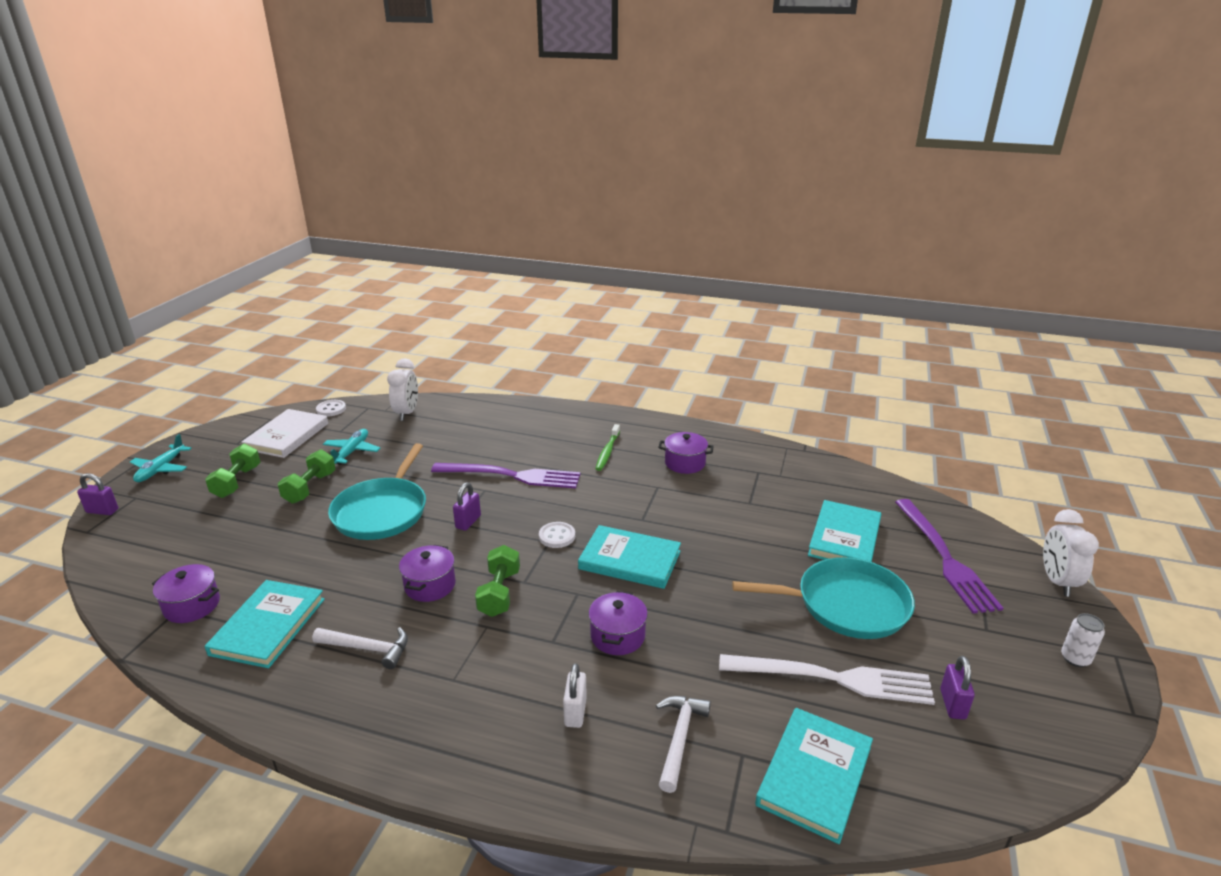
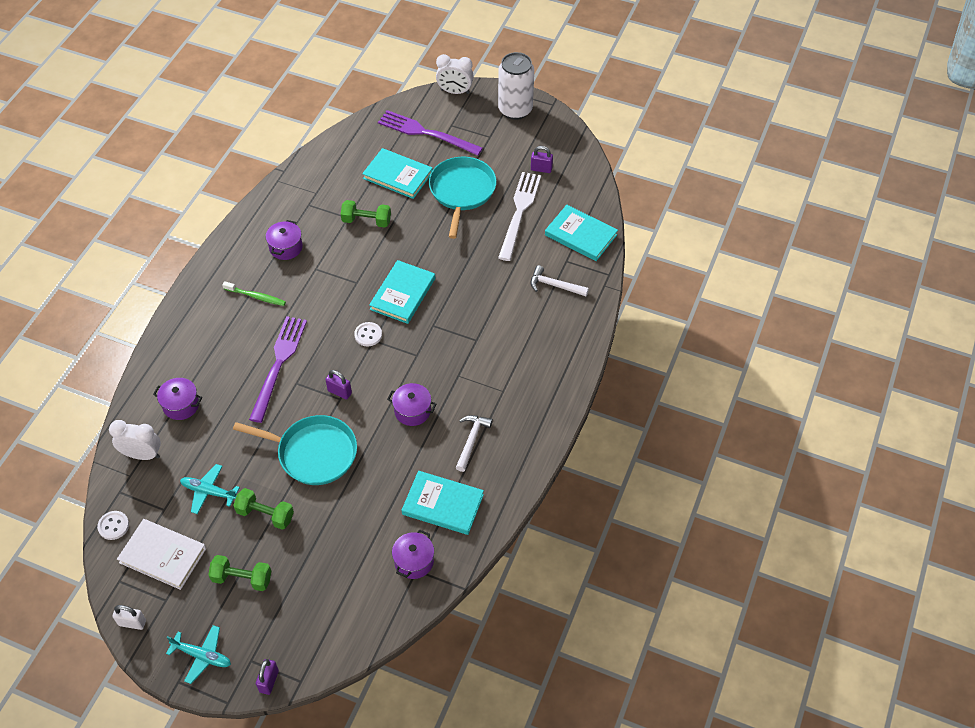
camera: 85 degrees left, 25 degrees up
green dumbbell [475,545,520,617] -> green dumbbell moved to [341,200,391,228]
white padlock [563,663,587,728] -> white padlock moved to [113,605,146,630]
purple pot [588,591,648,655] -> purple pot moved to [153,378,202,420]
purple fork [895,499,1003,614] -> purple fork turned 150 degrees counterclockwise [378,110,483,156]
white can [1061,613,1105,667] -> white can [498,52,534,120], size x2.29

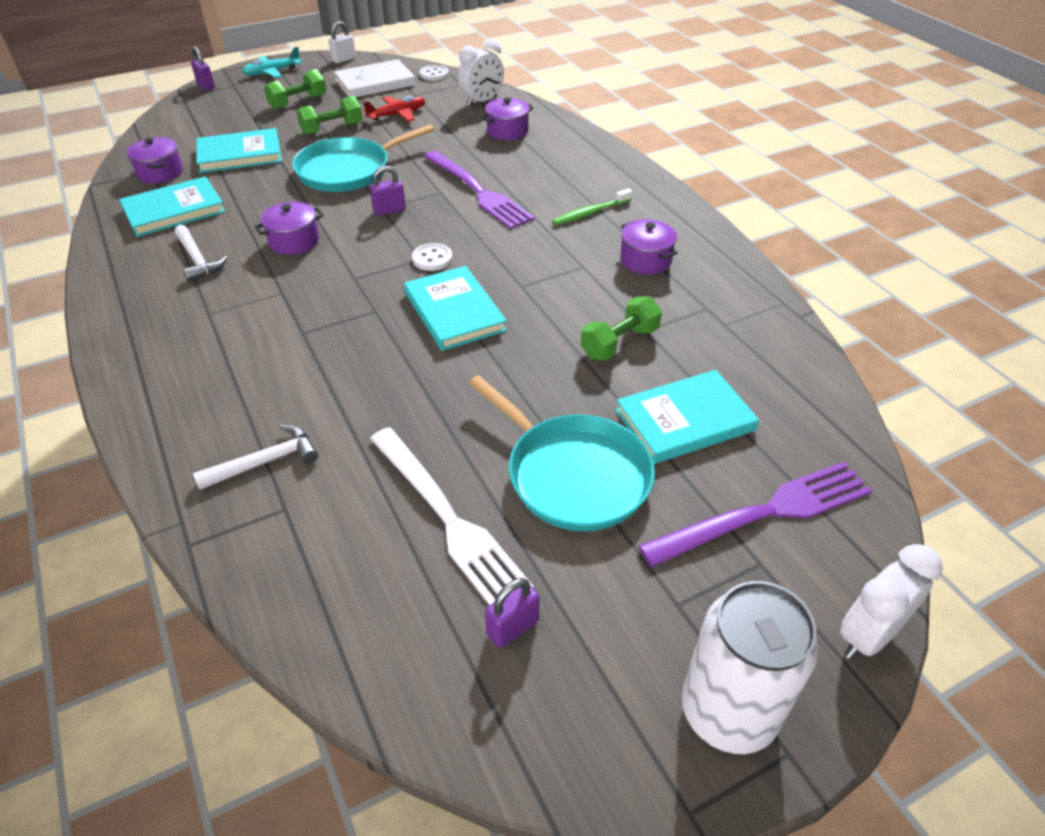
camera: 130 degrees right, 10 degrees down
turquoise plane [180,464,240,514] -> red plane [363,96,426,121]
turquoise book [545,205,618,261] -> turquoise book moved to [196,128,282,173]

